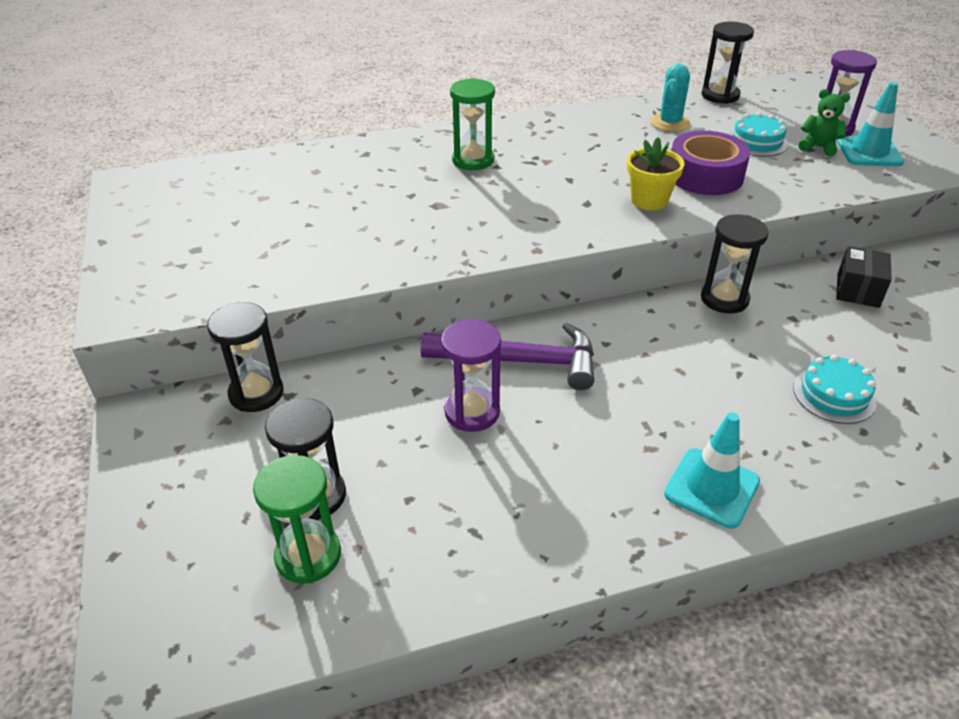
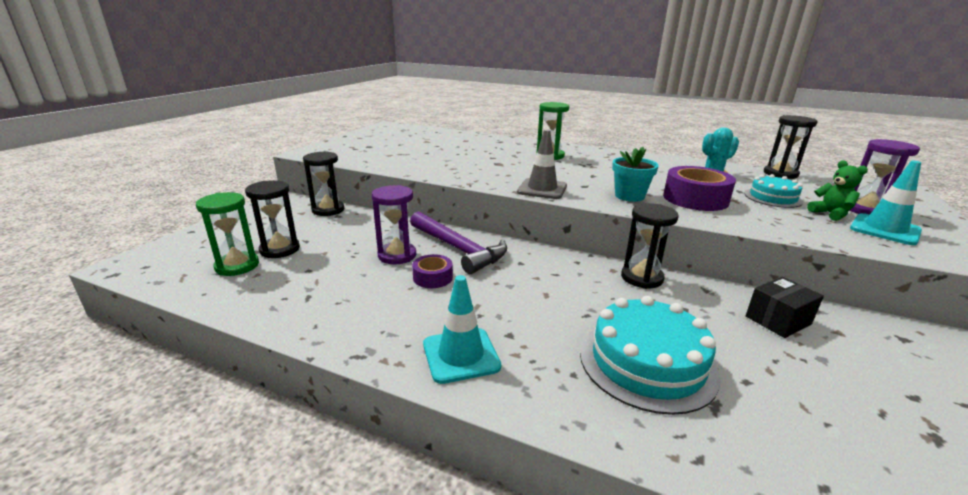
camera: 40 degrees right, 15 degrees down
yellow flower pot [627,137,685,210] -> turquoise flower pot [612,147,659,202]
turquoise cake [793,354,876,424] -> turquoise cake [580,296,721,415], size x1.70
none -> purple tape [412,254,453,288]
none -> grey traffic cone [517,130,567,199]

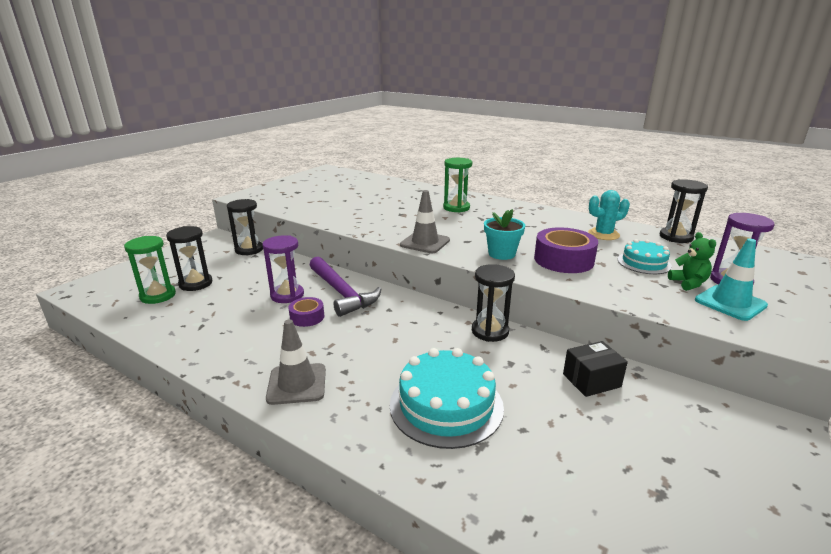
camera: 10 degrees right, 0 degrees up
turquoise traffic cone [423,275,501,384] -> grey traffic cone [266,319,326,405]

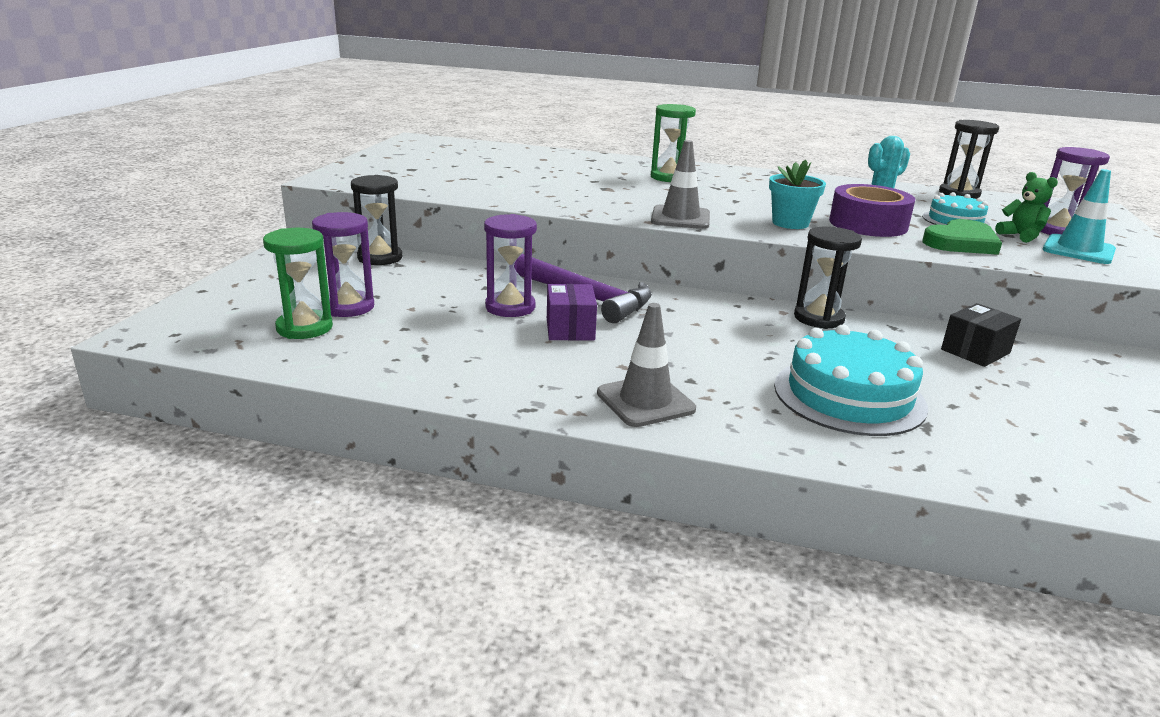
camera: 20 degrees left, 0 degrees up
black hourglass [166,226,212,291] -> purple hourglass [312,212,374,317]
purple tape [288,297,324,327] -> purple box [547,284,597,341]
none -> green heart [922,219,1002,255]

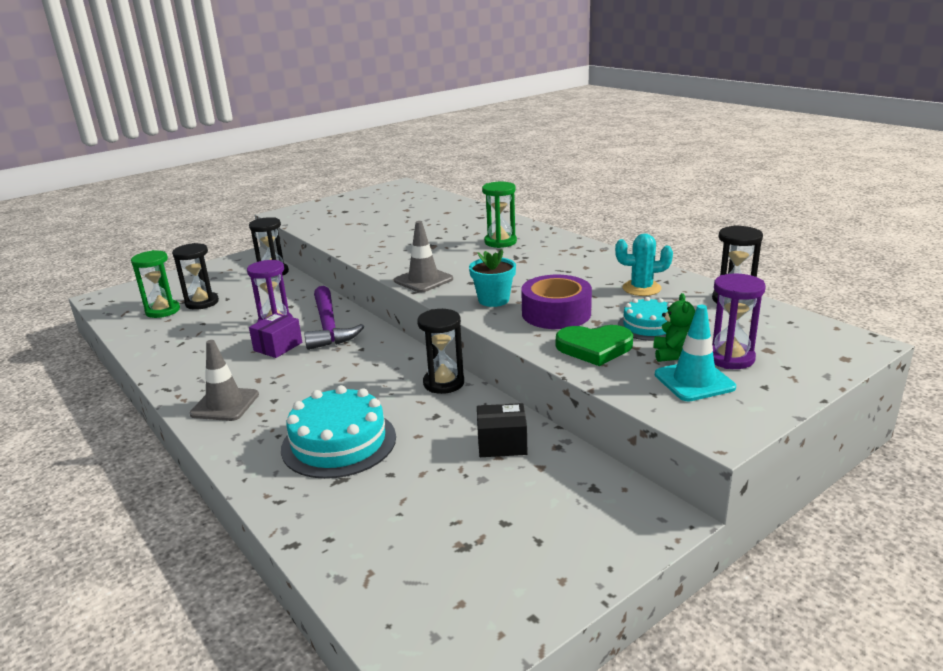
camera: 40 degrees right, 0 degrees up
purple hourglass [312,212,374,317] -> black hourglass [172,243,219,310]

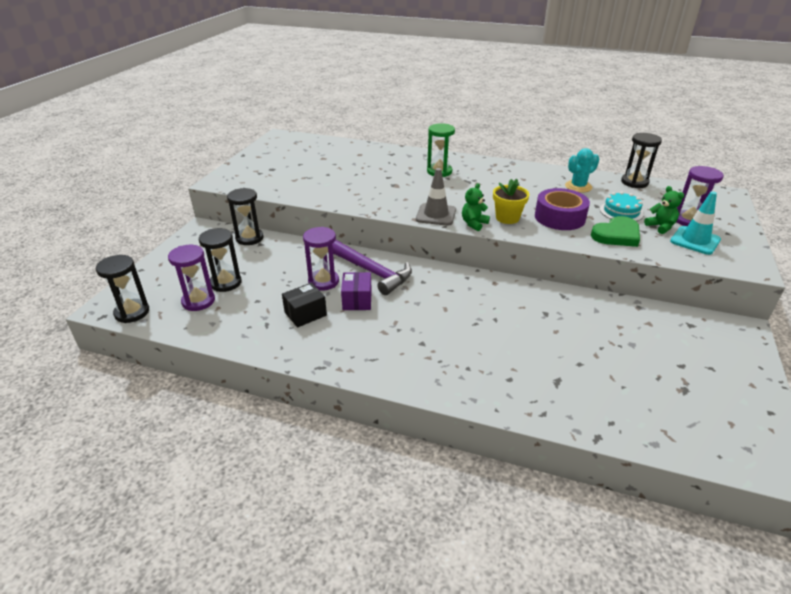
camera: 35 degrees left, 10 degrees up
green hourglass [131,250,180,318] -> purple hourglass [168,245,215,311]
grey traffic cone [189,340,259,421] -> none
turquoise cake [281,385,396,479] -> none
black hourglass [418,309,464,394] -> black hourglass moved to [96,255,149,323]
turquoise flower pot [469,249,516,307] -> yellow flower pot [493,179,529,224]
black box [477,403,527,457] -> black box moved to [282,283,327,327]
none -> green teddy bear [462,183,490,231]

